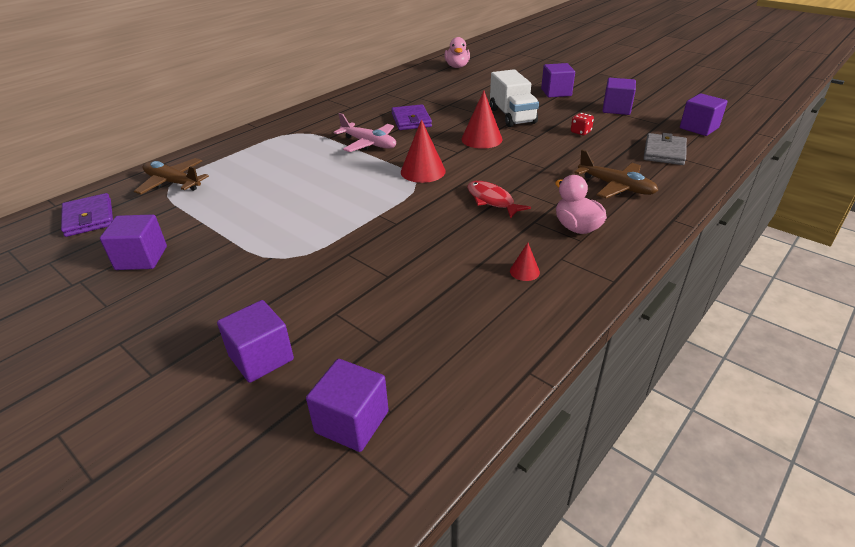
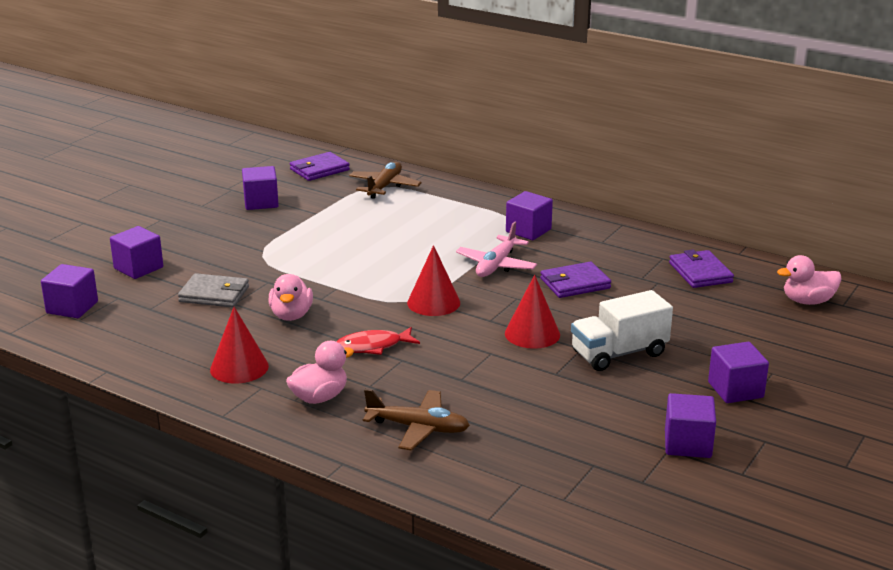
camera: 80 degrees right, 10 degrees down
red fish [467,181,531,218] -> red fish turned 150 degrees counterclockwise [336,327,420,355]
red cone [510,243,540,281] -> red cone [210,307,269,384], size x1.98
red dice [571,113,594,135] -> none
brown plane [574,150,658,198] -> brown plane turned 105 degrees counterclockwise [363,389,470,451]
grey wallet [643,133,687,165] -> grey wallet moved to [178,273,249,307]
purple cube [680,93,728,136] -> purple cube moved to [506,191,553,240]
none -> pink duck [268,274,313,321]
none -> purple wallet [669,250,734,288]

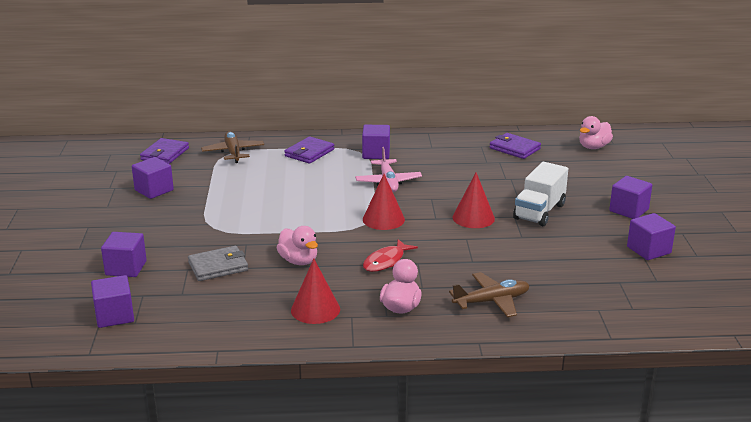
camera: 35 degrees left, 0 degrees up
purple wallet [540,262,611,298] -> purple wallet moved to [284,136,335,164]

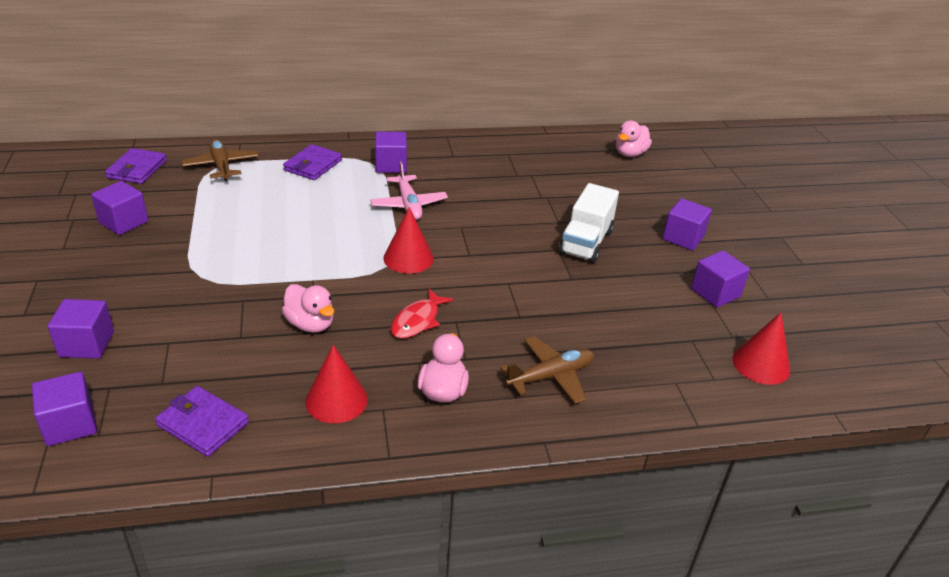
camera: 10 degrees left, 10 degrees up
grey wallet [188,246,248,281] -> none
red cone [453,172,495,228] -> red cone moved to [733,312,790,385]
purple wallet [489,133,541,159] -> purple wallet moved to [155,386,249,457]

